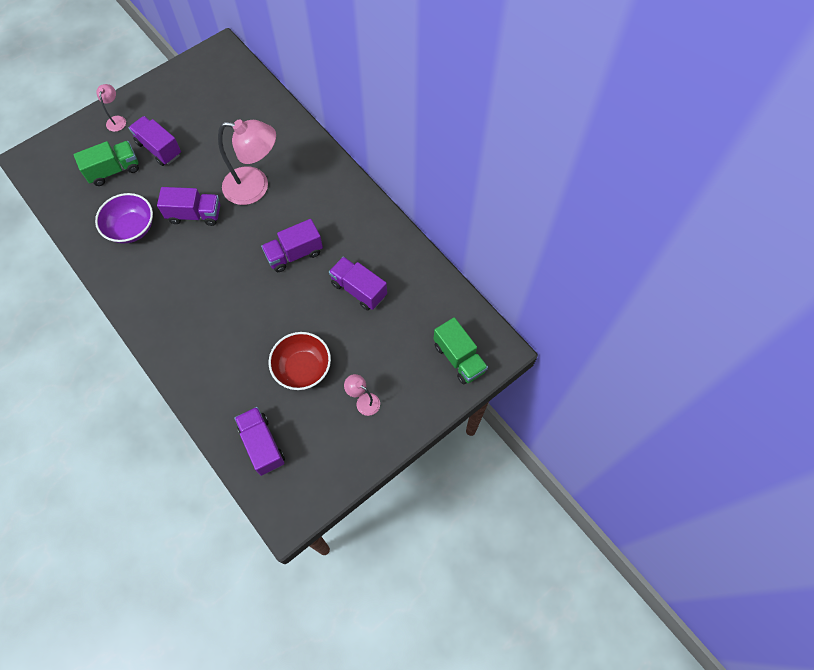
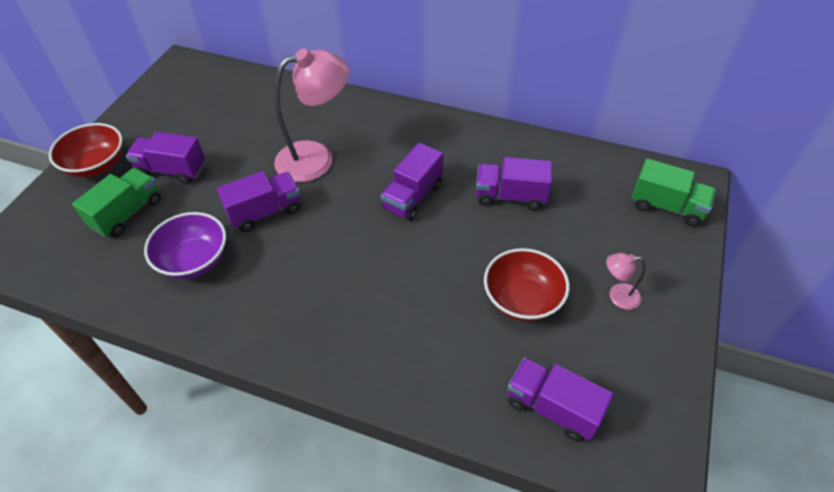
camera: 30 degrees left, 15 degrees down
pink lamp [96,84,126,132] -> red bowl [49,123,123,178]

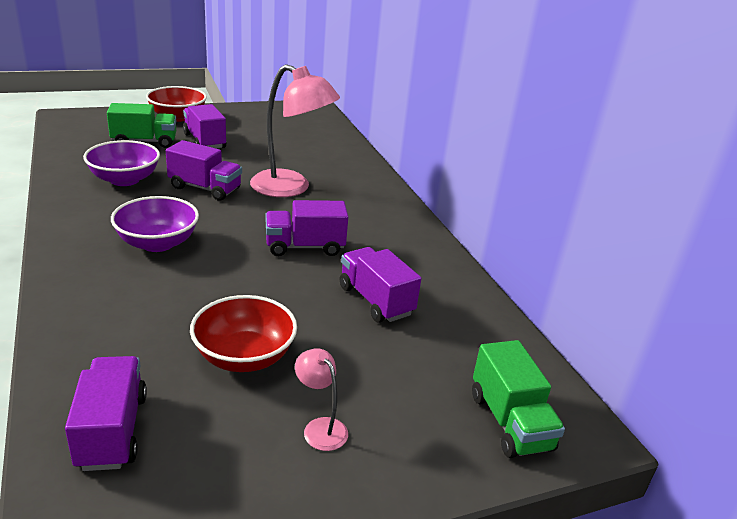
camera: 45 degrees right, 20 degrees down
none -> purple bowl [111,196,199,252]

